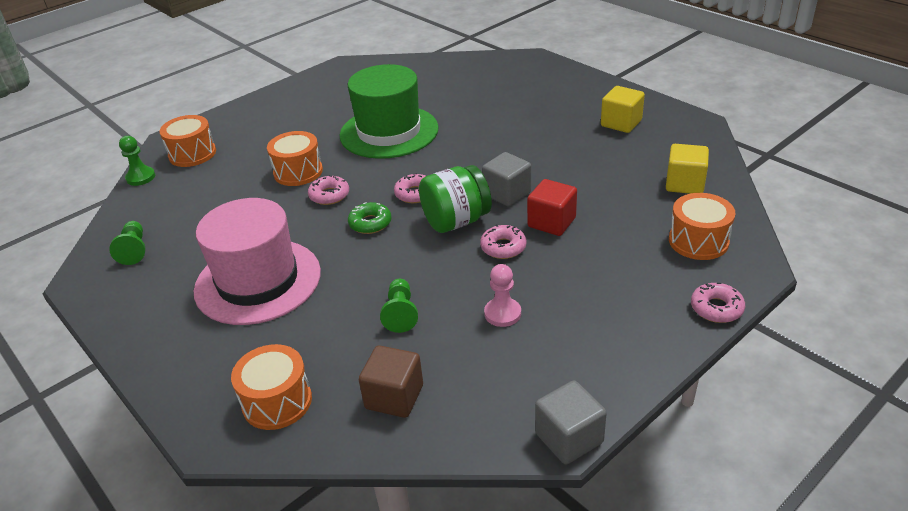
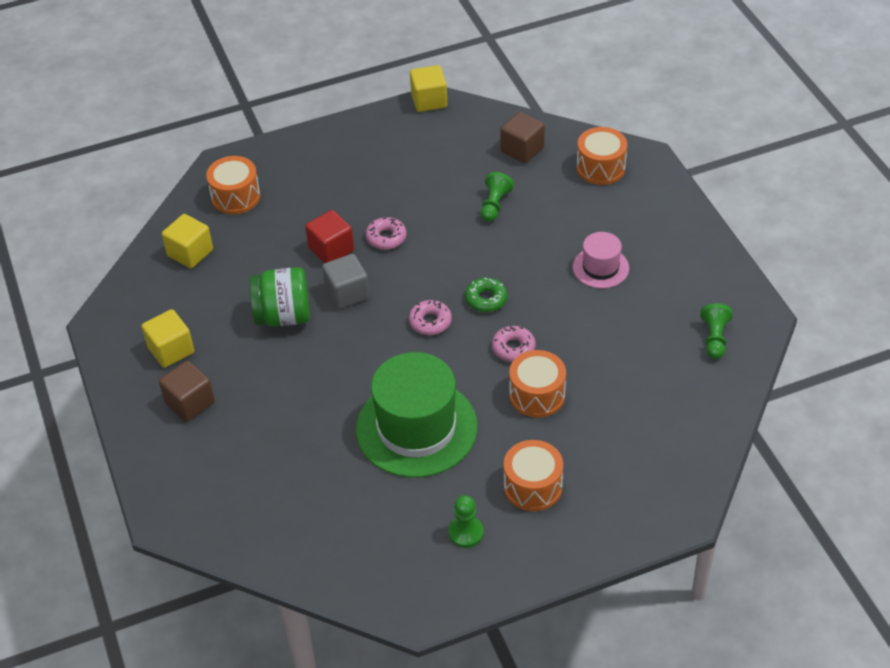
camera: 160 degrees left, 10 degrees up
green pawn [119,136,155,186] -> green pawn moved to [448,495,483,548]
orange drum [159,115,216,167] -> orange drum moved to [504,440,563,511]
pink hat [194,198,321,325] -> pink hat [573,232,629,288], size x0.50
green jar [419,165,492,233] -> green jar moved to [249,267,310,327]
pink pawn [484,264,521,327] -> none
grey cube [535,380,607,464] -> yellow cube [410,65,447,112]
pink donut [691,283,745,323] -> none
none -> brown cube [159,361,215,422]

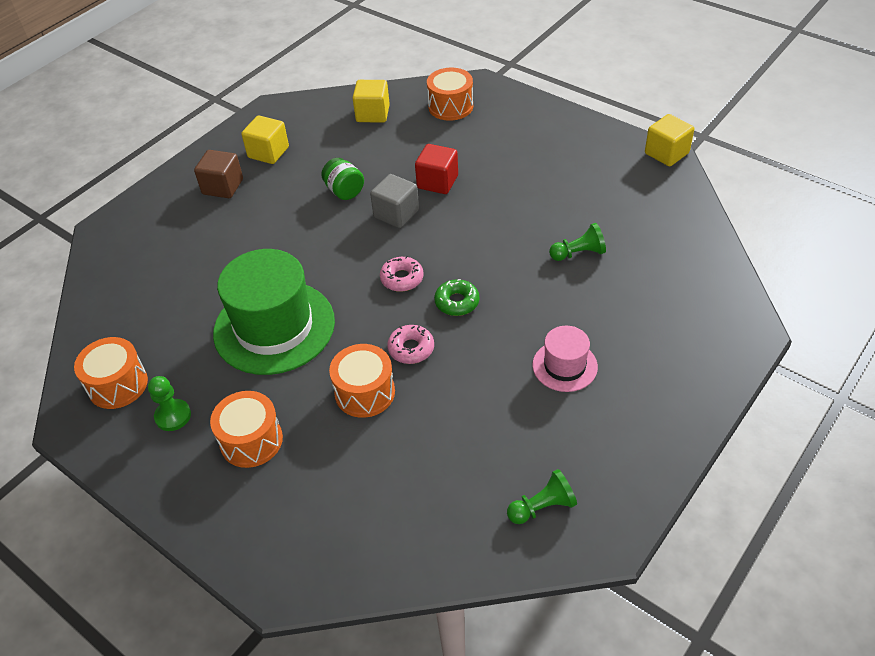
camera: 60 degrees right, 0 degrees up
green jar [249,267,310,327] -> green jar [321,158,364,200], size x0.64
pink donut [366,217,406,250] -> none
brown cube [500,112,545,163] -> none
orange drum [577,127,627,185] -> orange drum moved to [74,337,148,409]

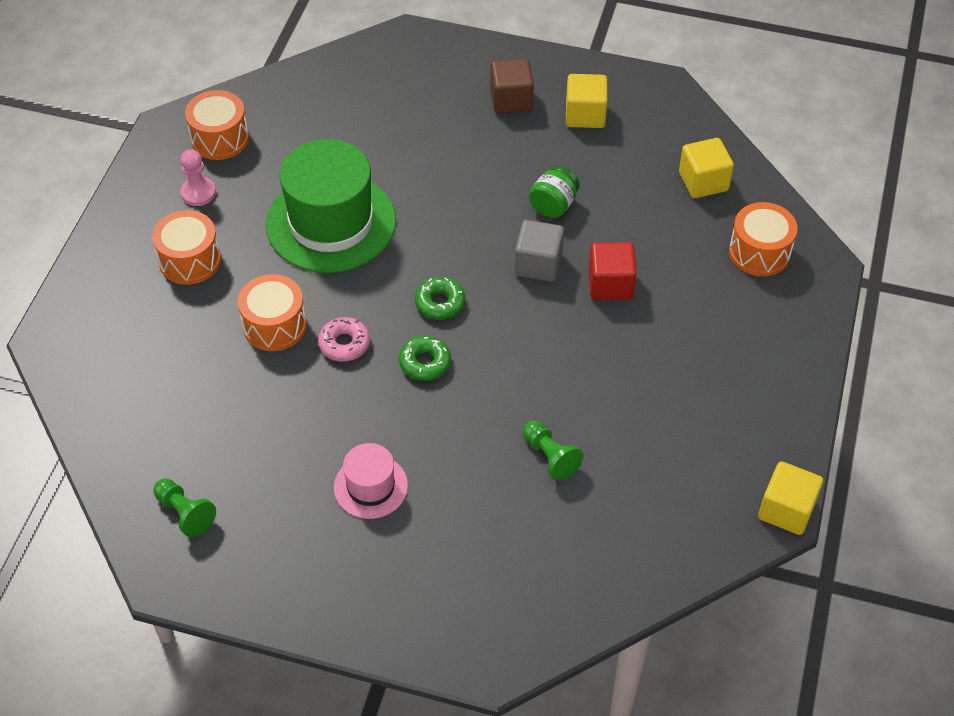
camera: 65 degrees right, 5 degrees up
green pawn [148,376,191,431] -> pink pawn [180,149,216,206]
pink donut [380,256,424,292] -> green donut [415,277,465,320]

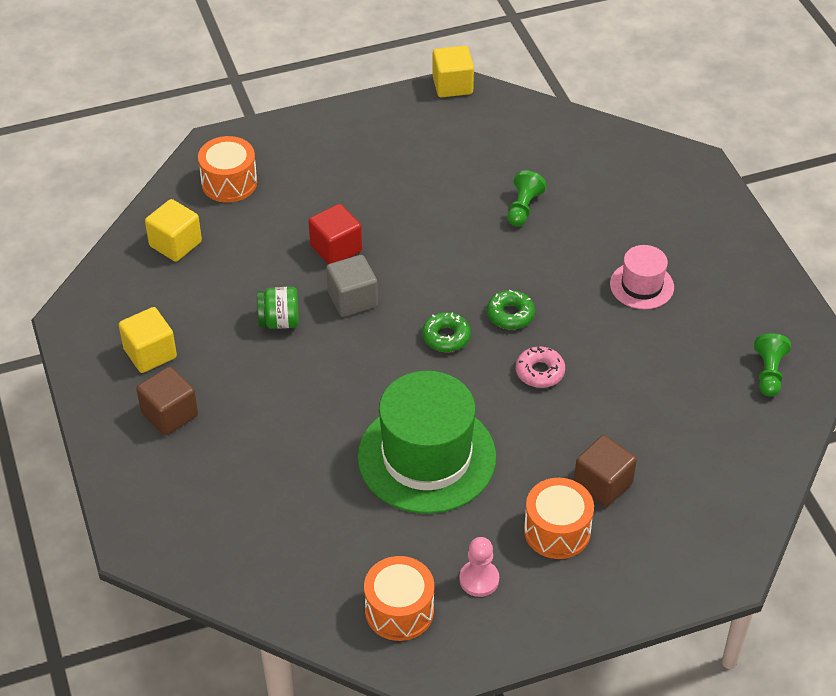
camera: 125 degrees left, 5 degrees down
orange drum [238,274,307,351] -> none
none -> brown cube [574,435,637,507]

